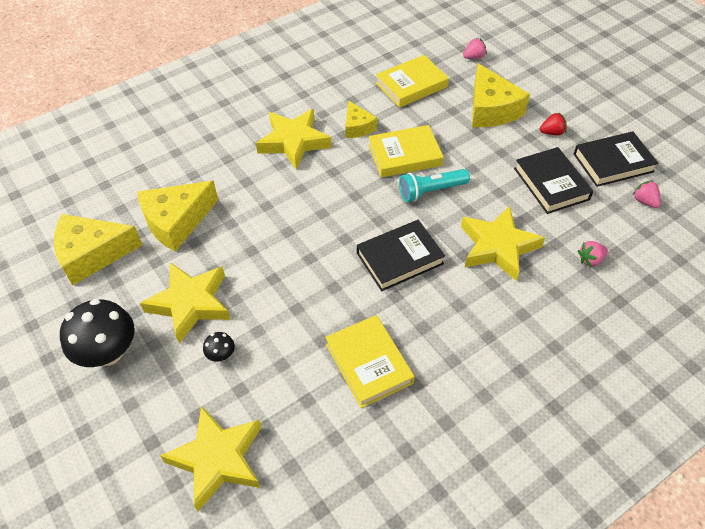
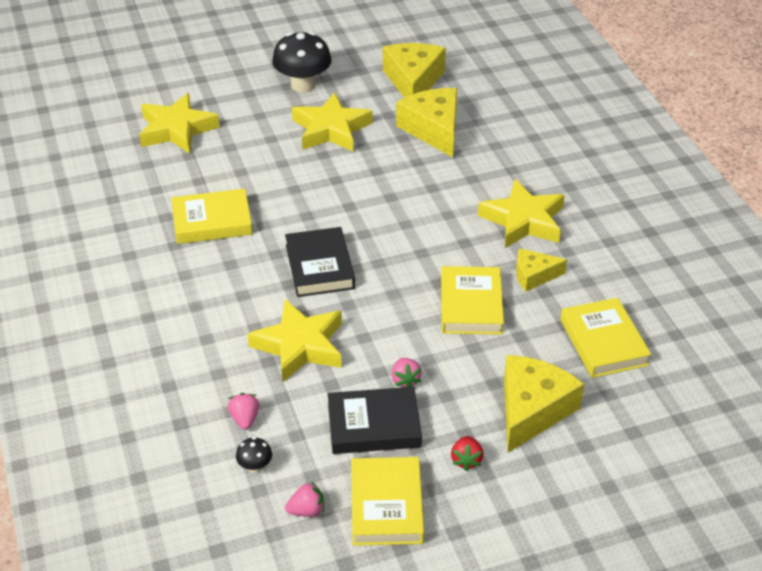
camera: 105 degrees right, 10 degrees down
black mushroom [203,332,235,362] -> black mushroom moved to [236,437,272,473]
turquoise flashlight [399,169,470,202] -> none
pink strawberry [463,38,487,59] -> pink strawberry moved to [391,358,422,387]
yellow cheese [472,63,530,127] -> yellow cheese turned 120 degrees clockwise [504,355,584,453]
black book [574,131,658,187] -> yellow book [351,457,424,546]

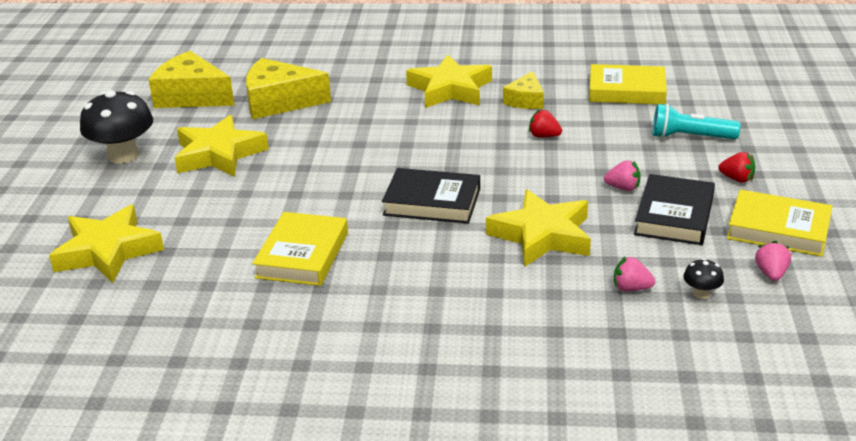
camera: 65 degrees left, 10 degrees down
yellow book [441,266,504,335] -> red strawberry [529,109,562,137]
yellow cheese [504,355,584,453] -> turquoise flashlight [652,104,741,139]

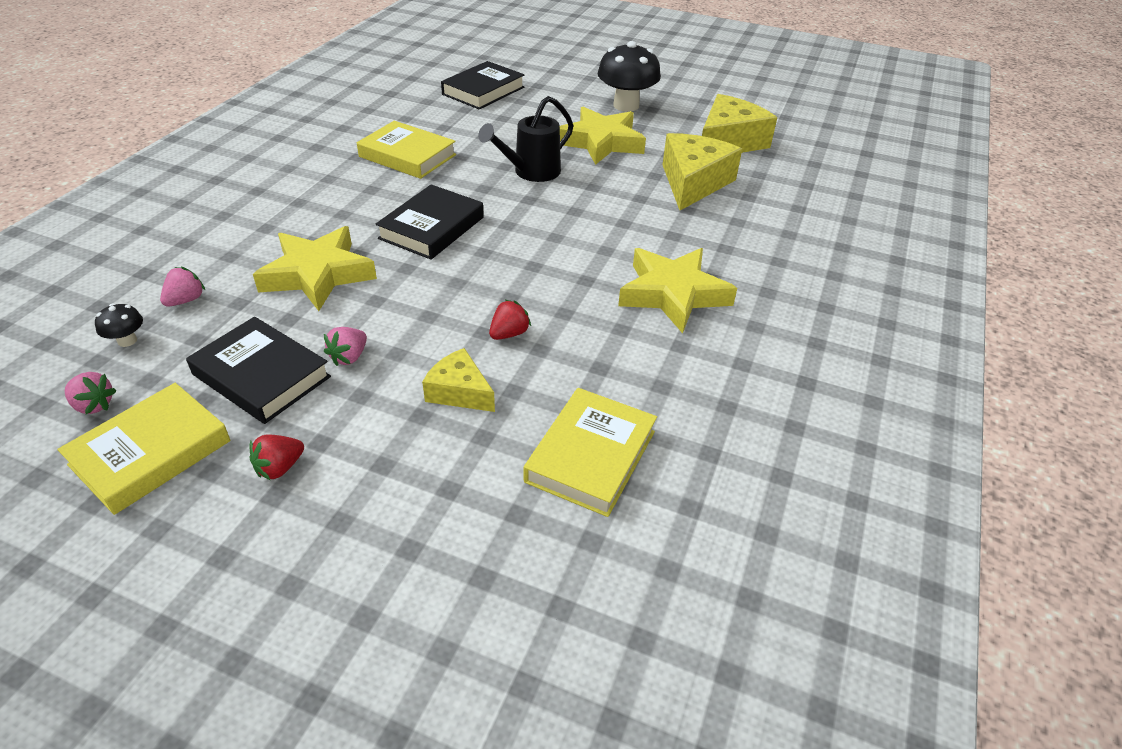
camera: 105 degrees right, 10 degrees up
yellow star [49,205,164,283] -> black book [441,61,524,110]
yellow cheese [503,71,544,109] -> yellow cheese moved to [422,348,495,412]
turquoise flashlight [652,104,741,139] -> none
none -> black watering can [478,96,573,182]

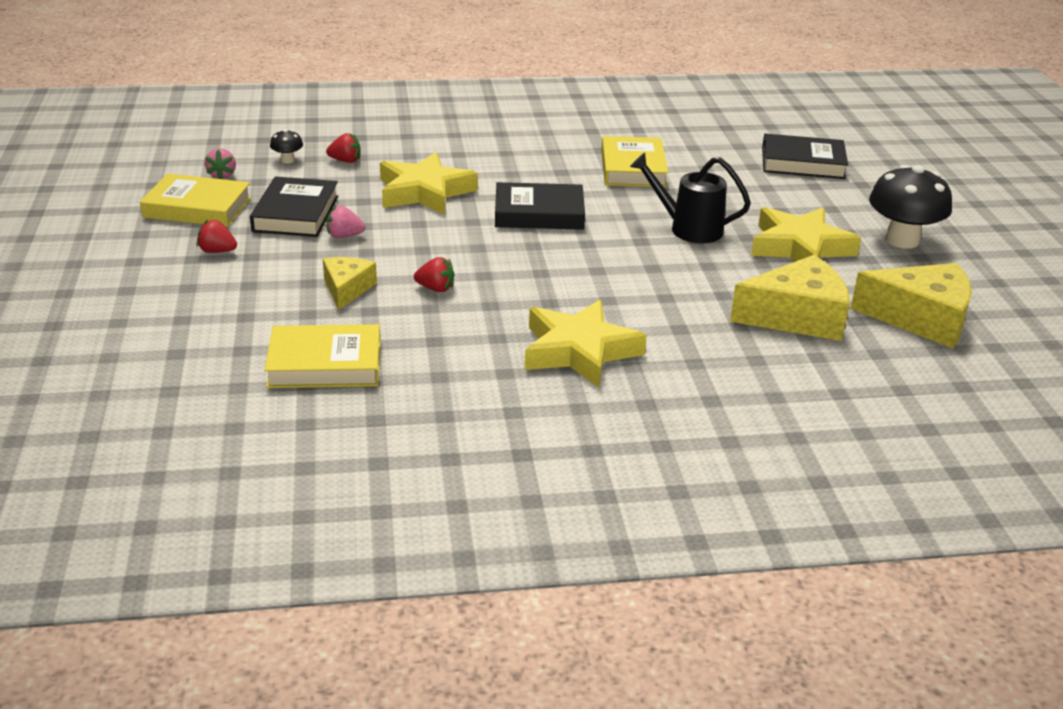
camera: 60 degrees right, 10 degrees down
pink strawberry [160,267,205,307] -> red strawberry [326,133,361,163]

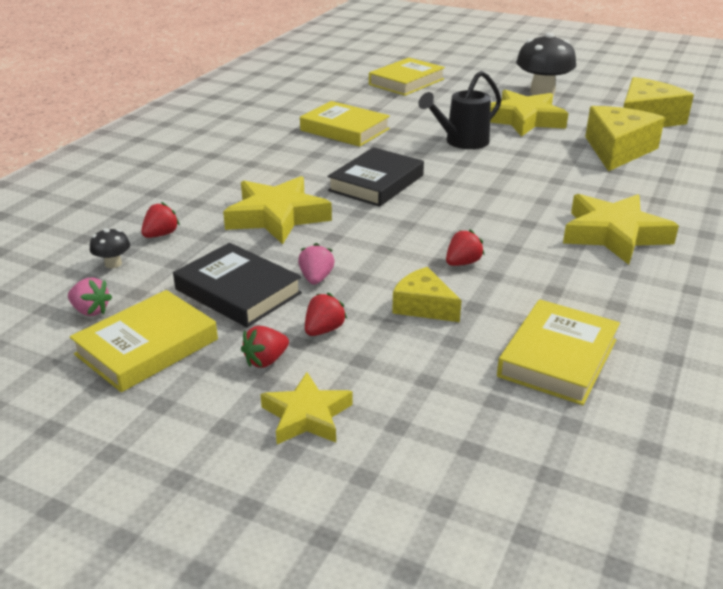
camera: 55 degrees left, 0 degrees up
pink strawberry [326,206,365,238] -> pink strawberry turned 150 degrees clockwise [298,243,335,285]
black book [762,134,848,179] -> yellow book [369,58,445,96]
none -> yellow star [260,372,353,444]
none -> red strawberry [305,293,347,336]

